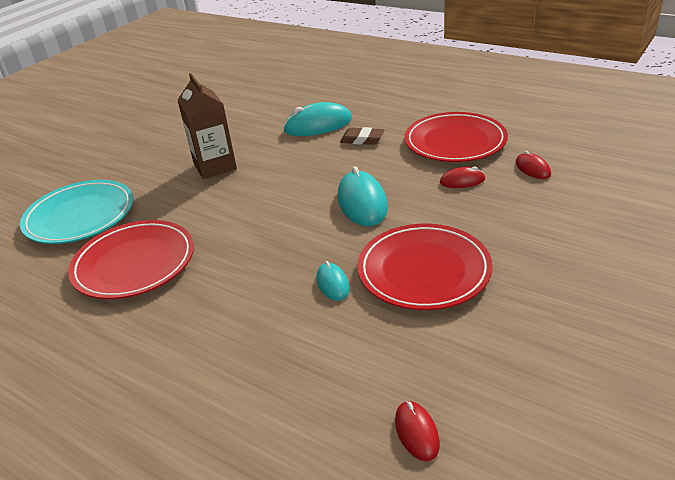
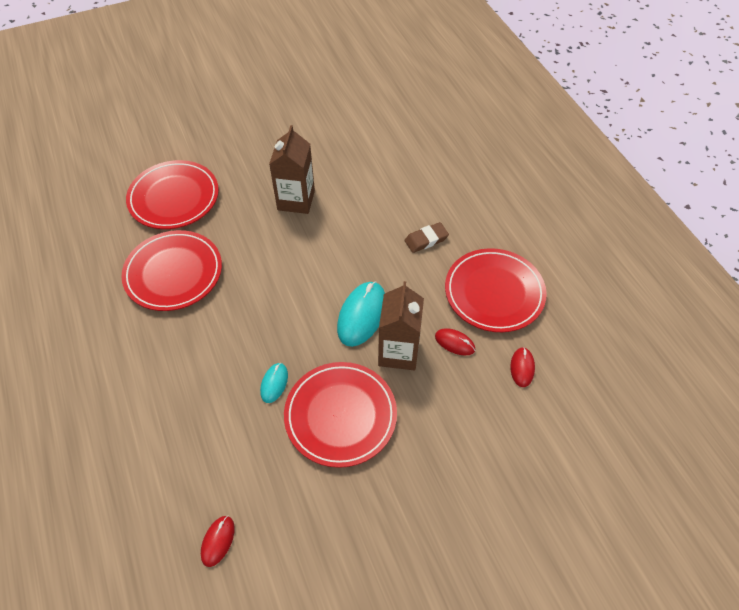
camera: 30 degrees right, 20 degrees up
turquoise plate [20,180,133,244] -> red plate [126,160,219,229]
turquoise mouse [283,102,352,136] -> none
brown eraser [340,127,384,145] -> brown eraser turned 75 degrees counterclockwise [405,222,449,253]
none -> brown carton [378,281,424,370]

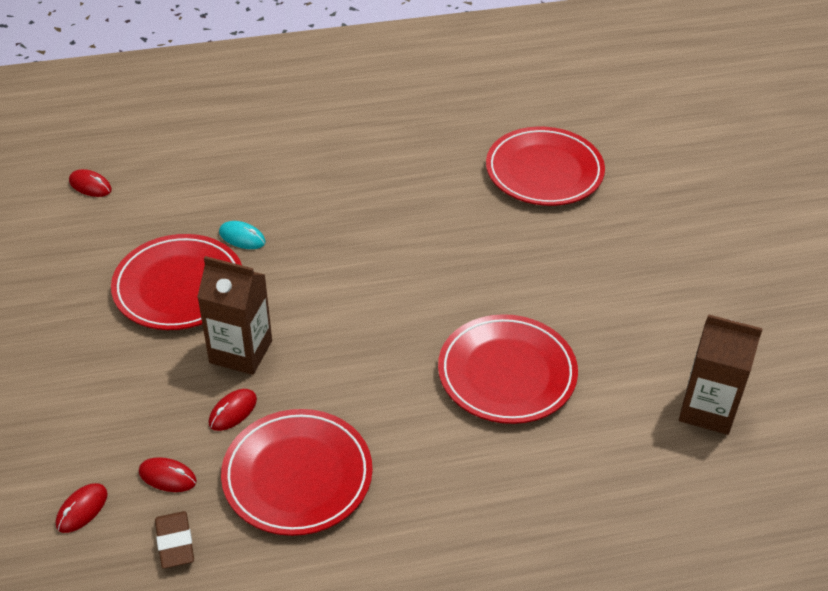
camera: 100 degrees right, 10 degrees down
red plate [121,230,222,311] -> red plate moved to [438,314,578,424]
brown carton [269,125,315,214] -> brown carton moved to [679,314,763,435]
turquoise mouse [337,281,385,347] -> none
brown eraser [405,222,449,253] -> brown eraser moved to [155,511,194,569]
none -> red mouse [56,483,108,533]

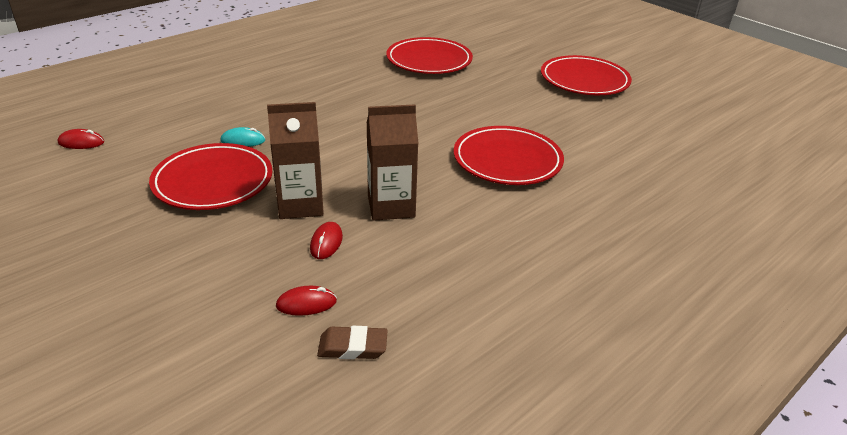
camera: 30 degrees left, 10 degrees down
red mouse [56,483,108,533] -> none
brown eraser [155,511,194,569] -> brown eraser turned 45 degrees counterclockwise [317,326,388,359]
red plate [221,409,373,536] -> red plate moved to [541,55,632,95]
brown carton [679,314,763,435] -> brown carton moved to [366,104,418,221]

